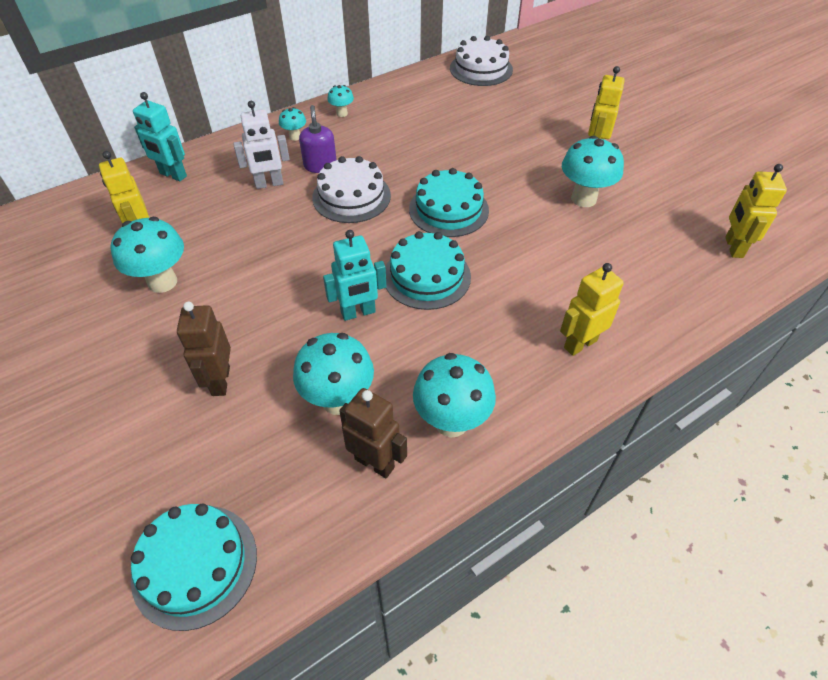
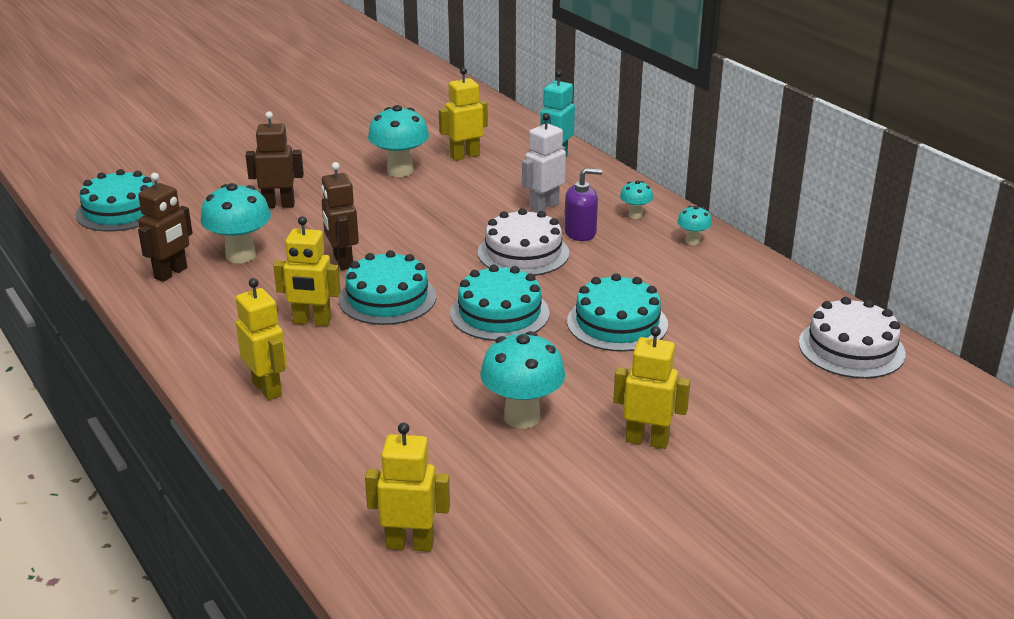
camera: 90 degrees right, 20 degrees down
white robot [233,101,290,189] -> white robot turned 60 degrees clockwise [522,113,566,213]
turquoise robot [323,230,386,321] -> brown robot [321,162,359,270]
turquoise mushroom [413,353,496,437] -> none
none -> yellow robot [273,216,341,326]
none -> turquoise cake [567,273,668,352]

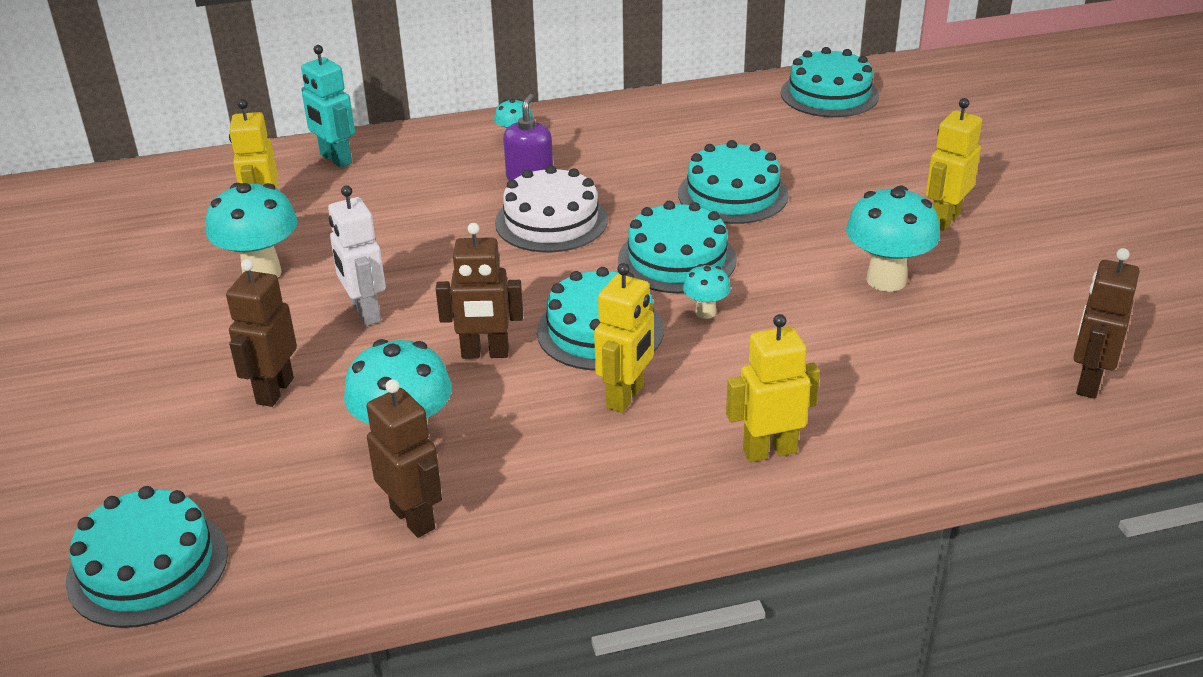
camera: 70 degrees left, 5 degrees up
yellow robot [365,422,450,552] -> brown robot [1074,248,1140,399]
white robot [522,113,566,213] -> white robot moved to [328,185,386,326]
turquoise mushroom [677,206,712,245] -> turquoise mushroom moved to [683,264,731,319]
white cake [799,297,906,379] -> turquoise cake [781,47,879,117]

